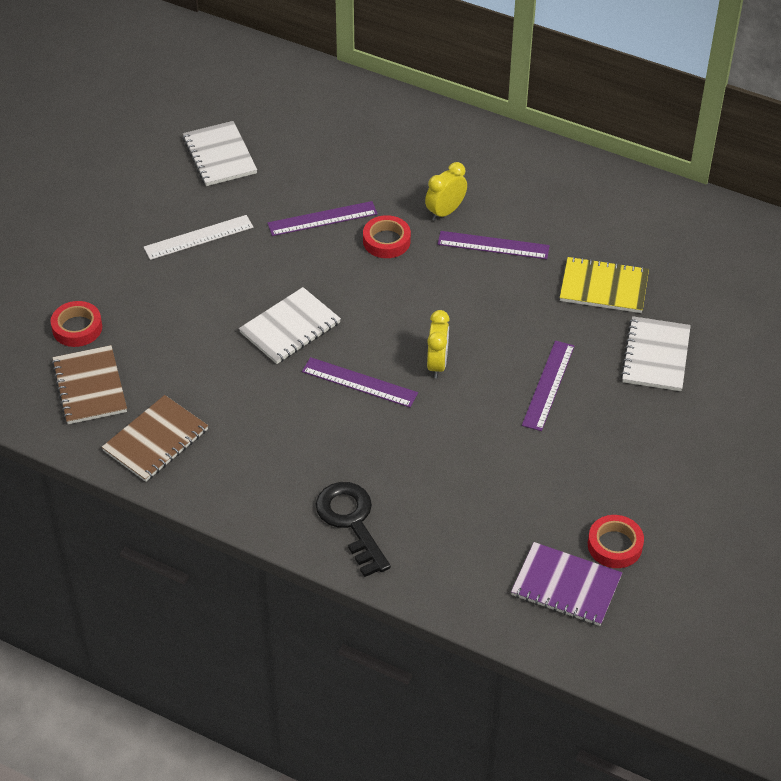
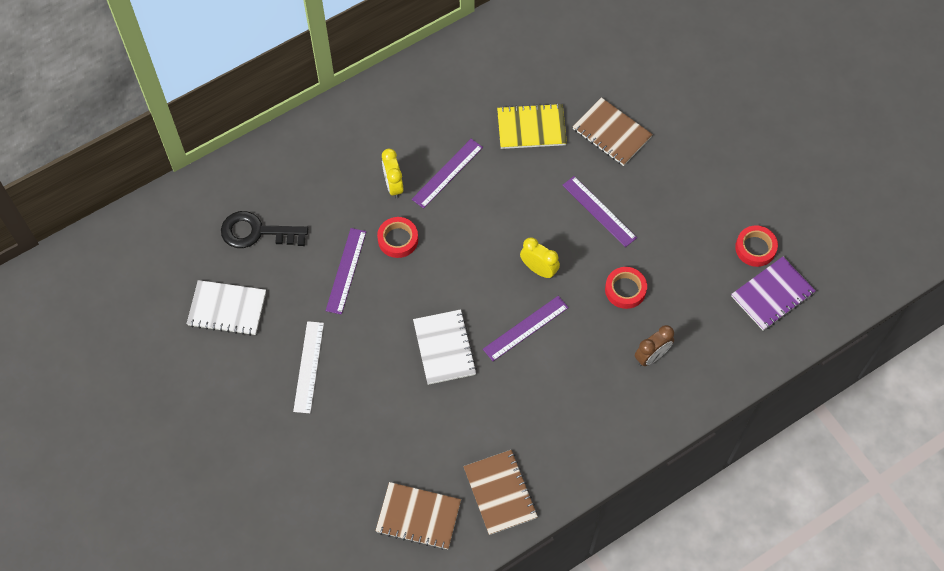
camera: 60 degrees left, 15 degrees up
red tape [51,301,102,347] -> red tape moved to [605,267,647,309]
black key [316,482,391,577] -> black key moved to [221,211,308,248]
yellow notebook [560,256,649,313] -> yellow notebook turned 45 degrees clockwise [497,103,567,149]
white notebook [621,316,691,391] -> brown notebook [573,97,653,166]
none -> brown clock [635,325,674,366]

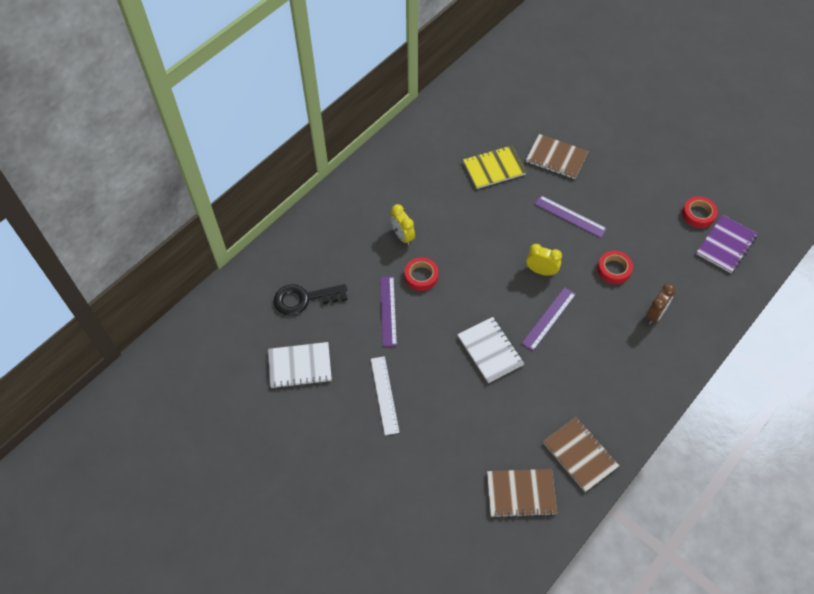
camera: 15 degrees left, 5 degrees down
purple ruler [412,139,483,209] -> none

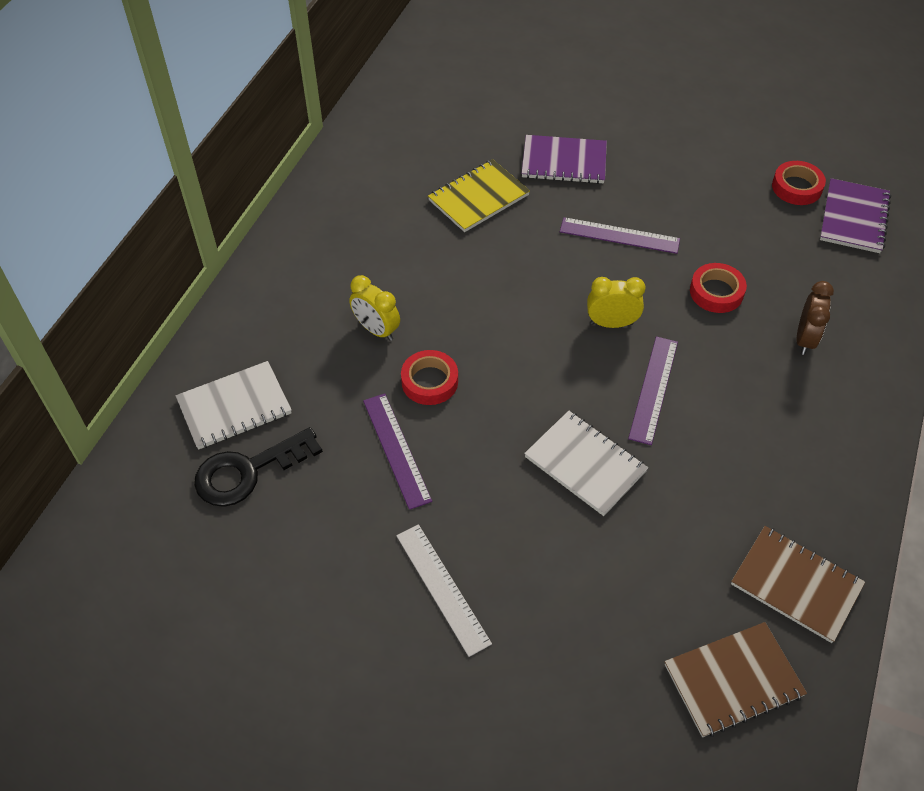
camera: 20 degrees left, 5 degrees down
white notebook [268,342,332,389] -> white notebook moved to [176,361,292,450]
brown notebook [526,134,588,179] -> purple notebook [522,135,607,184]

